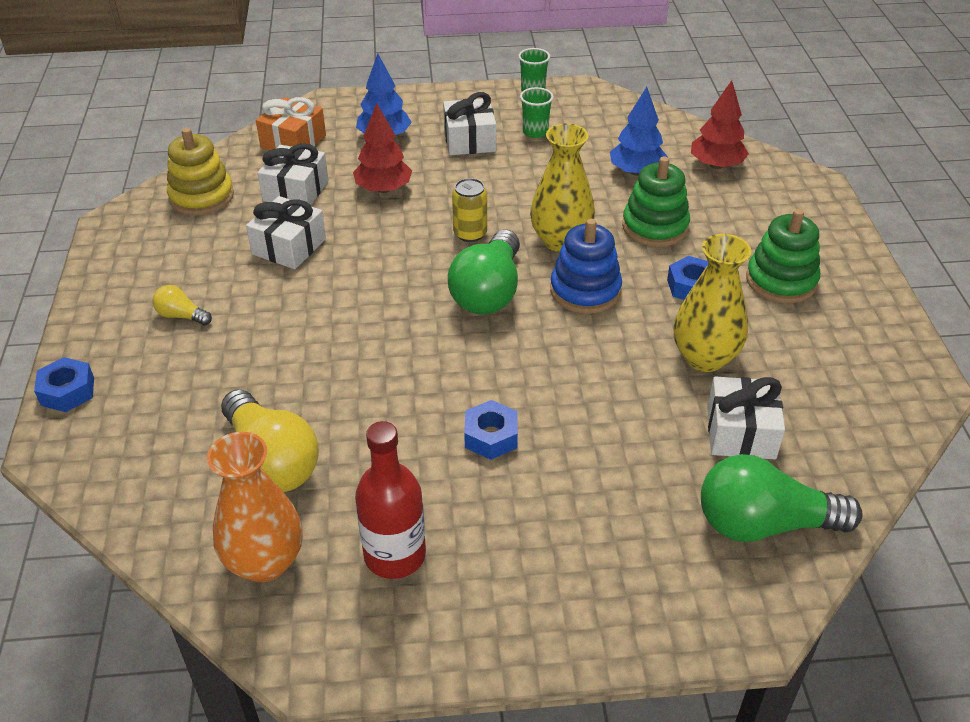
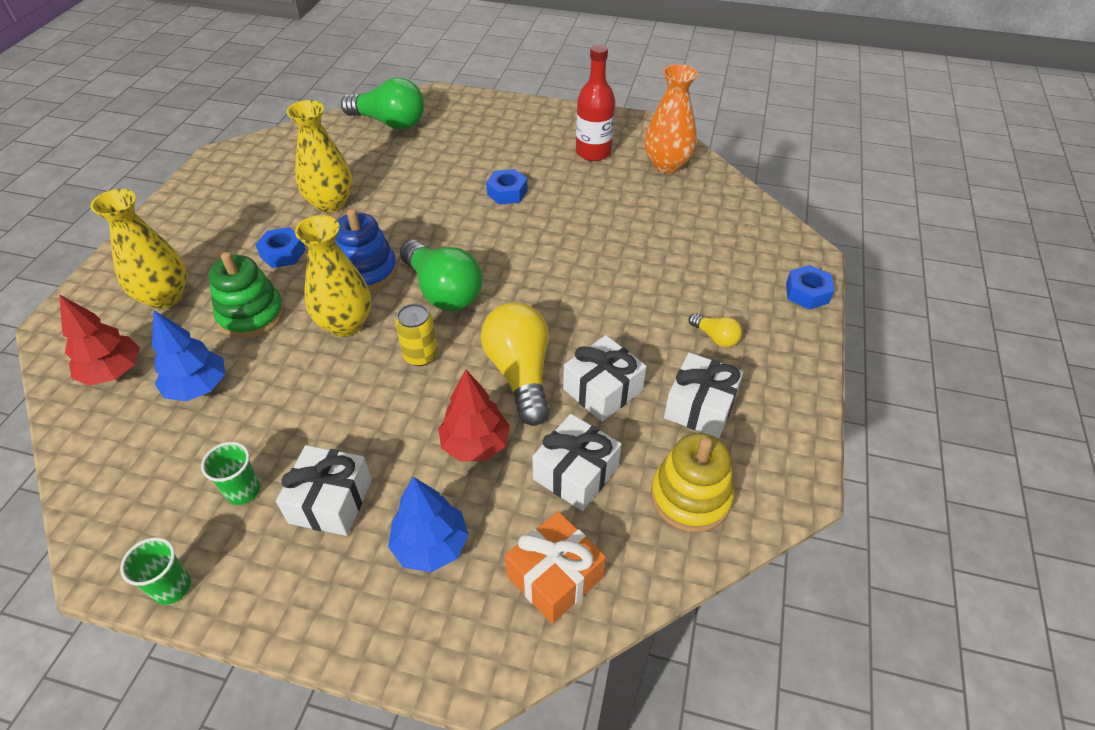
camera: 160 degrees left, 5 degrees up
yellow light bulb [221,389,319,492] -> yellow light bulb moved to [481,302,549,426]
green light bulb [448,230,520,315] -> green light bulb turned 105 degrees clockwise [400,240,483,311]
white gift [707,377,785,459] -> white gift moved to [664,353,744,438]
green stacking toy [746,209,820,303] -> none
none -> yellow vase [90,189,187,309]

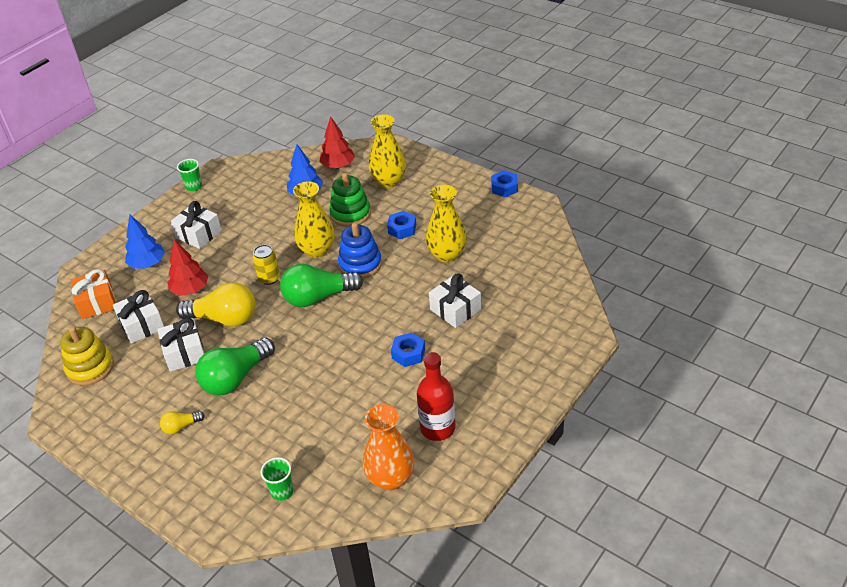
camera: 115 degrees right, 5 degrees down
green cup [201,442,260,505] -> green cup moved to [261,457,294,501]
green light bulb [341,78,425,130] -> green light bulb moved to [195,338,275,395]
white gift [664,353,744,438] -> white gift moved to [429,273,481,328]
blue nut [786,265,834,310] -> blue nut moved to [491,171,518,197]

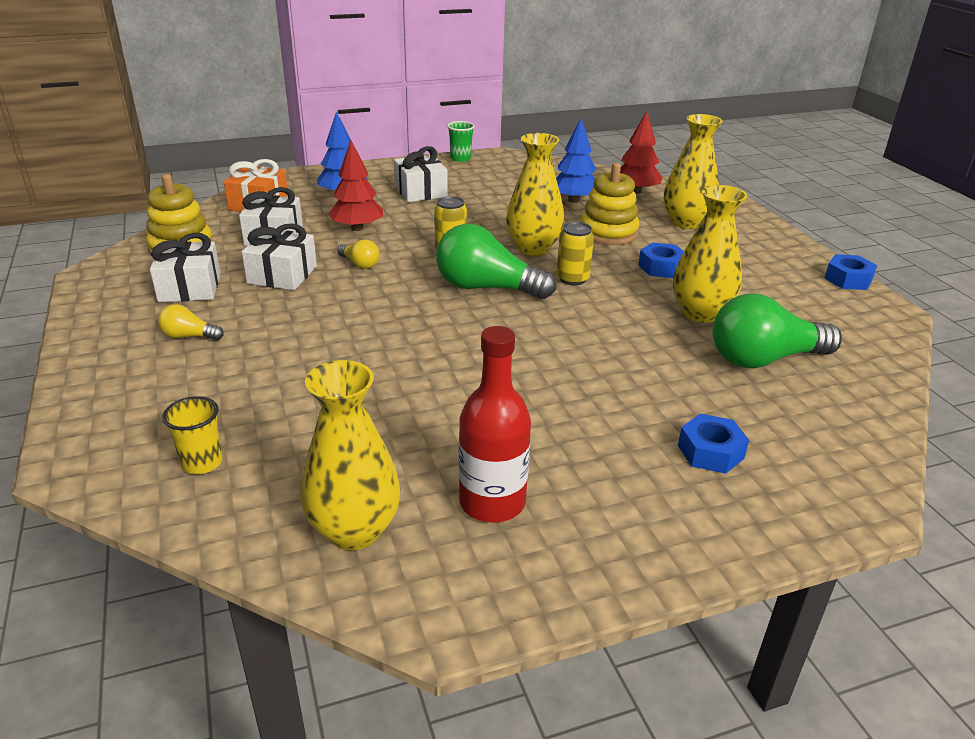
camera: 30 degrees right, 10 degrees down
yellow light bulb [176,282,256,327] -> yellow light bulb [337,240,380,269], size x0.47
green light bulb [195,338,275,395] -> green light bulb moved to [712,293,842,368]
green cup [261,457,294,501] -> yellow cup [162,396,223,474]
green stacking toy [329,173,371,227] -> yellow stacking toy [581,163,640,245]
blue stacking toy [338,223,382,279] -> yellow can [557,222,594,285]
orange vase [363,404,414,490] -> yellow vase [300,360,401,550]
blue nut [391,332,425,367] -> blue nut moved to [678,414,749,474]
white gift [429,273,481,328] -> white gift moved to [150,233,220,302]

